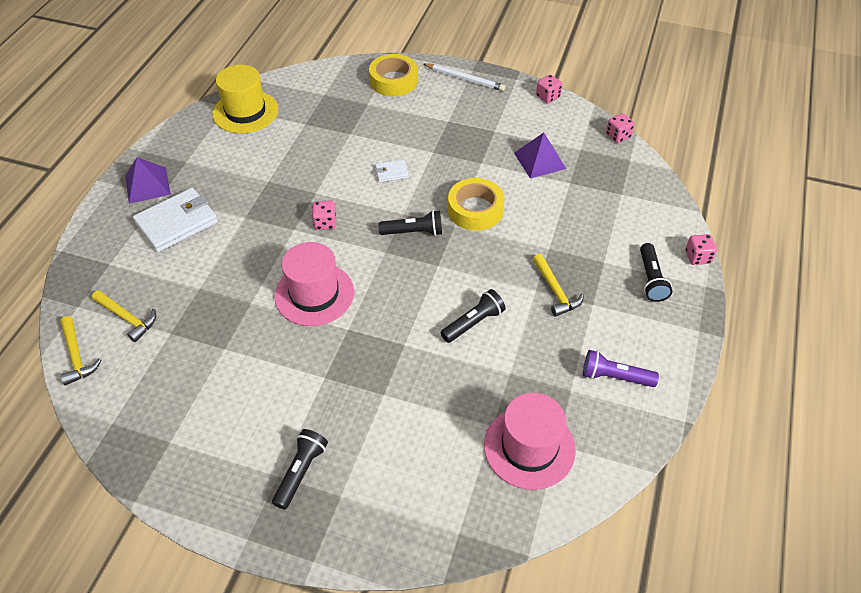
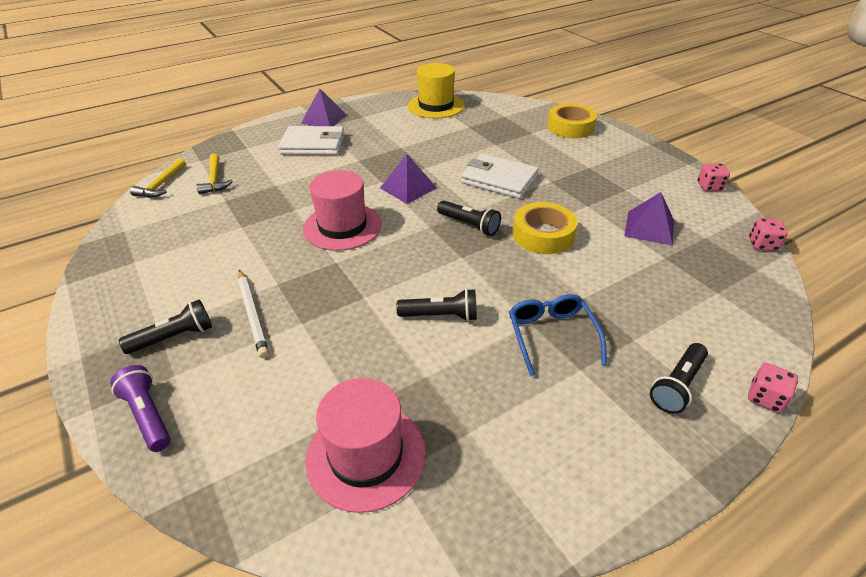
camera: 40 degrees right, 10 degrees down
pink dice [312,200,336,230] -> purple pyramid [380,154,437,204]
white wallet [375,160,409,182] -> white wallet [461,153,539,199], size x2.10
white pencil [424,63,505,91] -> white pencil moved to [238,269,269,358]
yellow hammer [533,254,584,317] -> blue glasses [509,294,607,376]
purple flashlight [583,350,659,387] -> purple flashlight moved to [110,365,171,452]

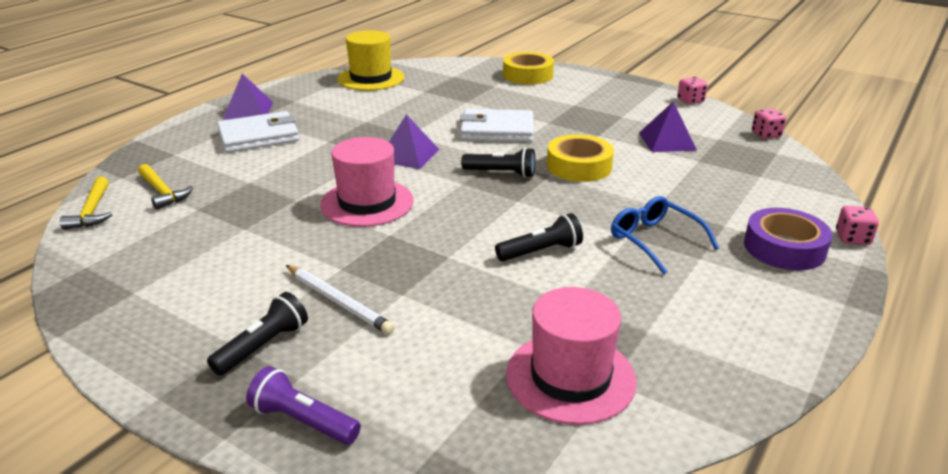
camera: 25 degrees left, 10 degrees down
black flashlight [650,343,708,414] -> purple tape [744,208,833,270]

